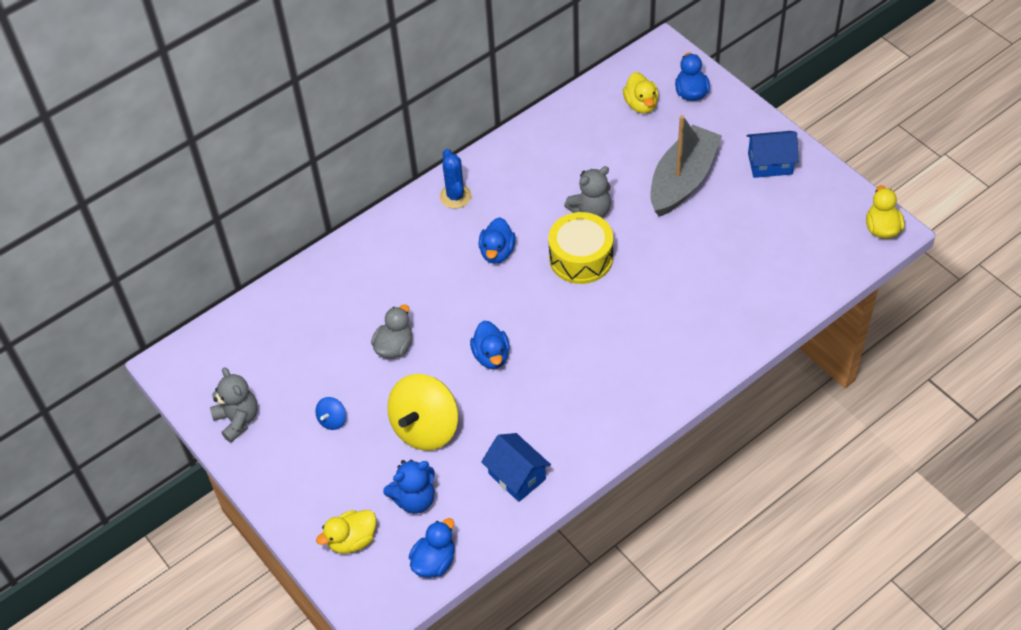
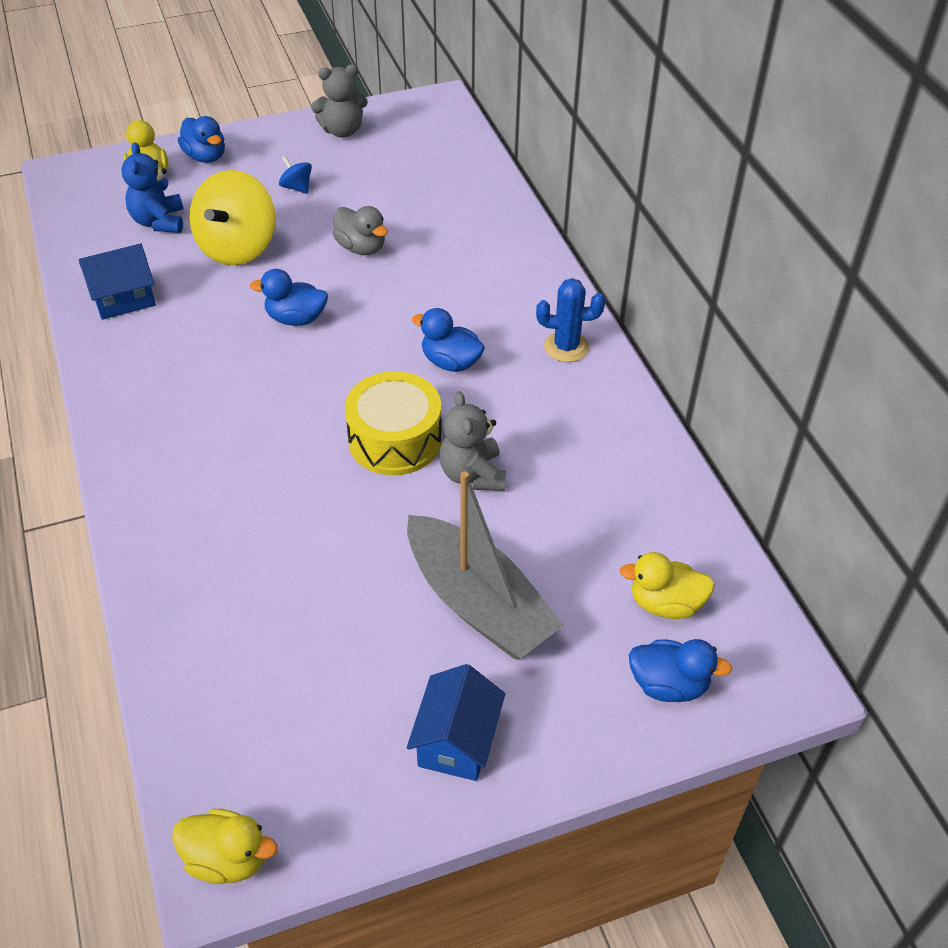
camera: 105 degrees right, 5 degrees down
yellow spinning top [387,374,458,451] -> yellow spinning top turned 120 degrees counterclockwise [189,170,276,265]
blue duck [409,518,454,578] -> blue duck moved to [178,116,225,163]

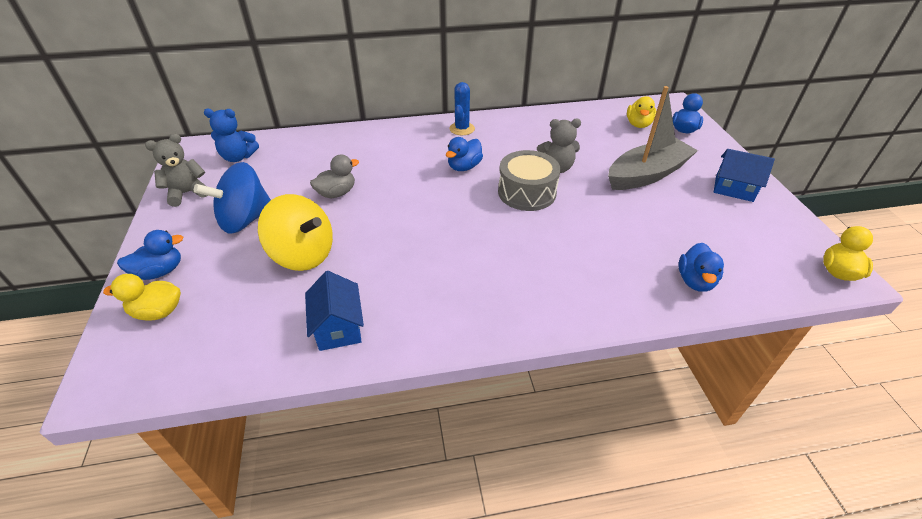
camera: 80 degrees left, 5 degrees down
blue teddy bear [121,142,183,233] -> blue teddy bear moved to [204,109,259,162]
blue duck [250,269,328,326] -> blue duck moved to [679,243,724,292]
blue spinning top [279,156,312,194] -> blue spinning top [194,162,271,234], size x2.28
grey teddy bear [311,64,368,138] -> grey teddy bear turned 120 degrees counterclockwise [145,134,207,207]
yellow drum [345,371,442,475] -> grey drum [498,150,560,211]

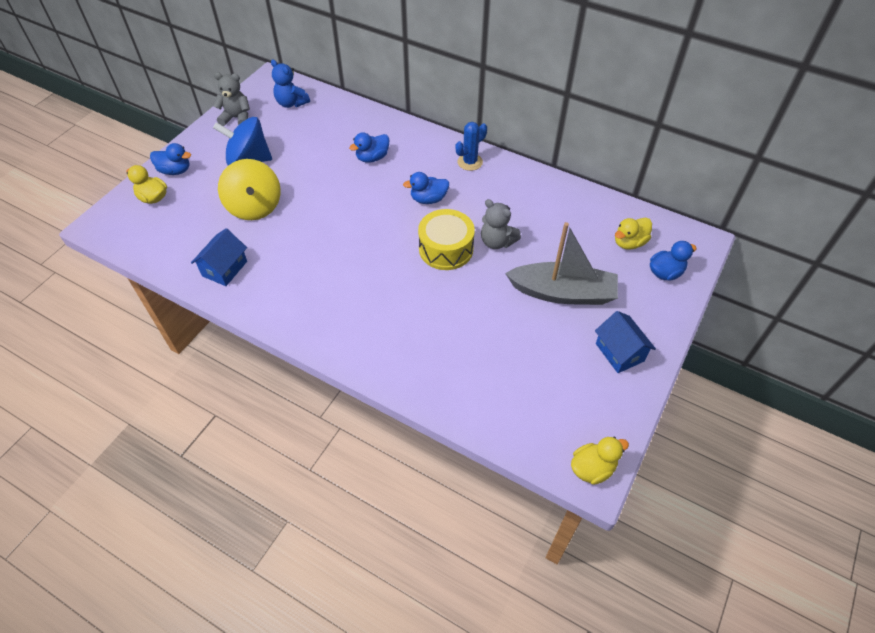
camera: 40 degrees right, 10 degrees up
grey duck [310,155,359,198] -> none
grey drum [498,150,560,211] -> yellow drum [418,209,475,270]
blue duck [679,243,724,292] -> blue duck moved to [349,132,390,163]

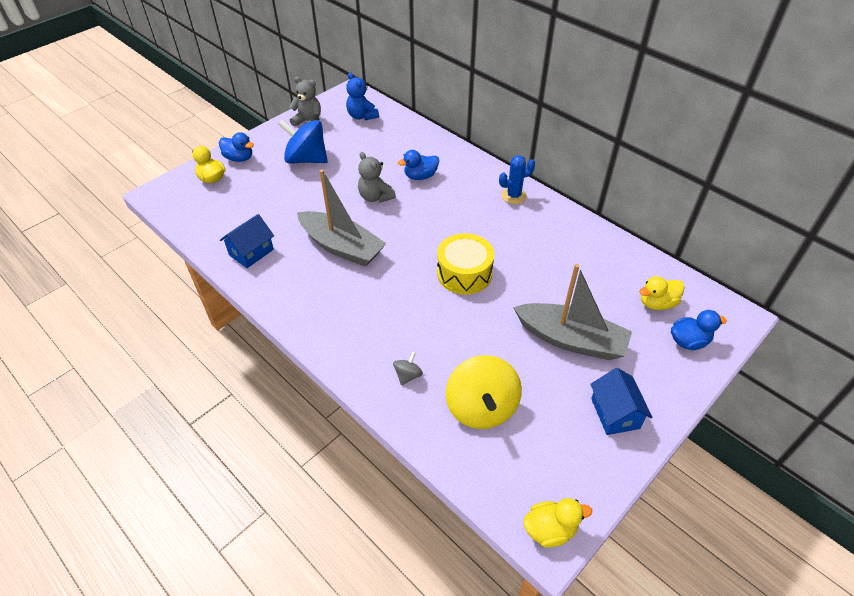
camera: 15 degrees right, 5 degrees down
yellow spinning top [218,159,281,220] -> yellow spinning top moved to [446,355,522,429]
blue duck [403,172,449,204] -> none
grey teddy bear [481,199,521,249] -> grey teddy bear moved to [358,152,396,203]
none -> grey boat [297,169,386,267]
none -> grey spinning top [393,352,423,385]

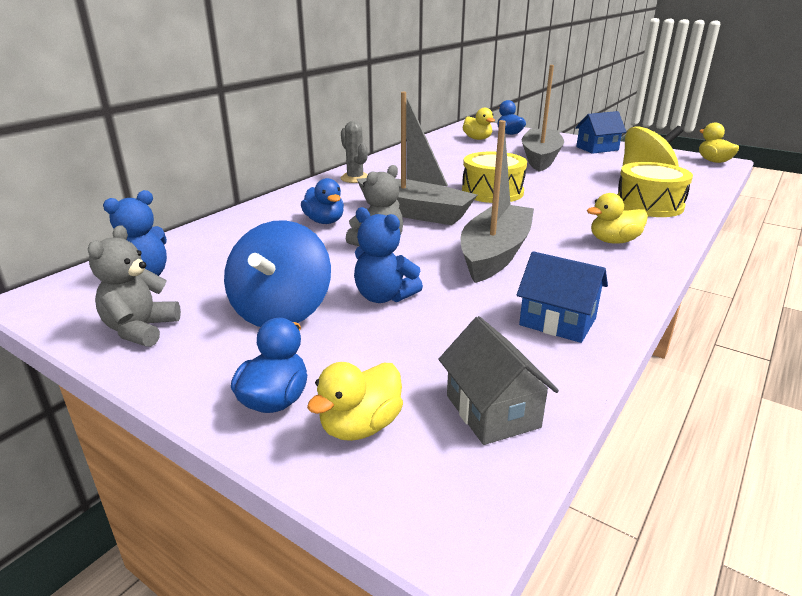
camera: 100 degrees left, 20 degrees down
grey spinning top [393,352,423,385] -> yellow drum [617,162,693,217]
blue cactus [499,155,535,204] -> grey cactus [340,121,368,183]
none -> blue teddy bear [354,207,423,303]
none -> grey boat [357,92,477,225]
none -> grey house [439,316,559,445]
none -> yellow duck [587,193,648,244]

